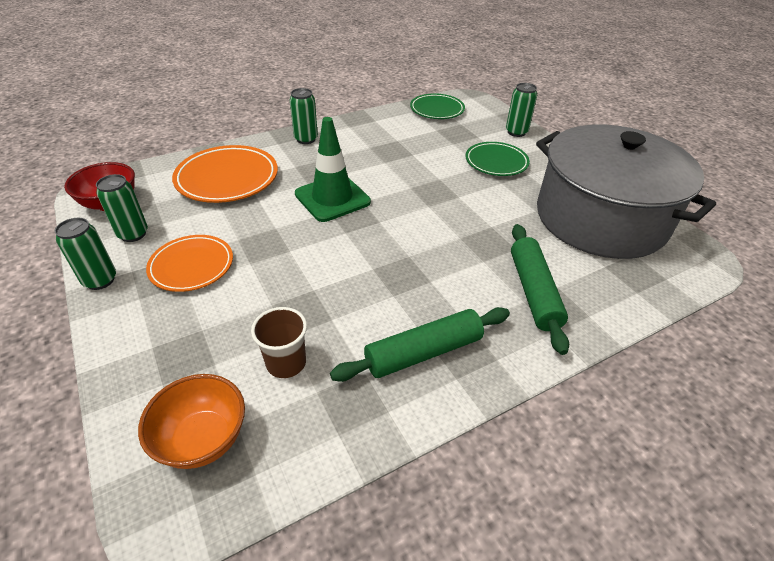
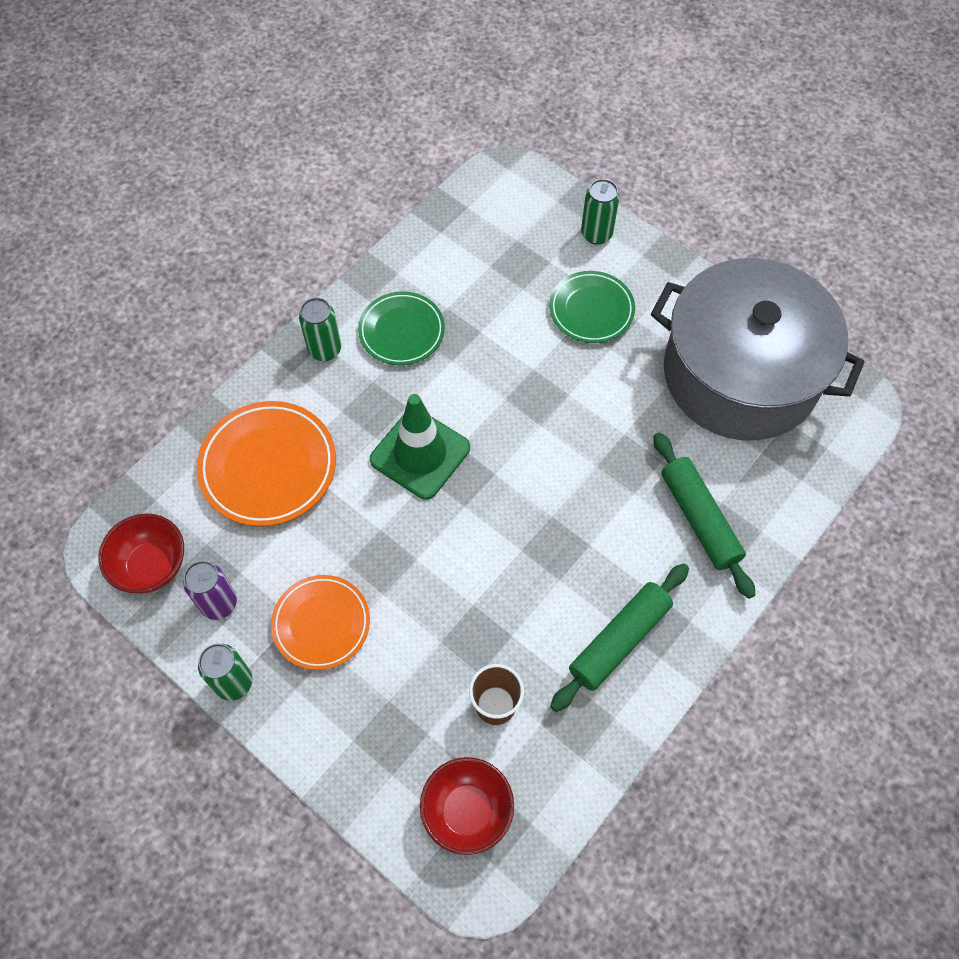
camera: 20 degrees left, 20 degrees up
green can [96,174,148,242] -> purple can [183,561,237,620]
orange bowl [138,374,245,469] -> red bowl [420,757,514,855]
green plate [410,93,465,119] -> green plate moved to [358,292,445,365]

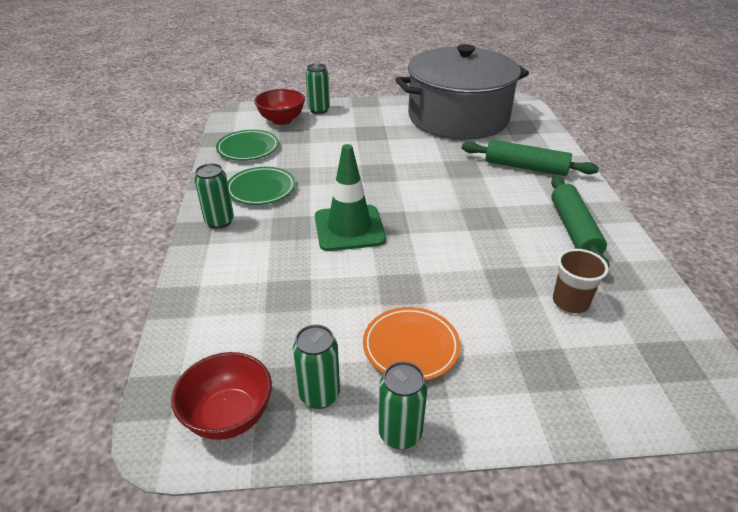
camera: 45 degrees left, 25 degrees down
purple can [183,561,237,620] -> green can [293,324,340,409]
orange plate [196,401,336,526] -> none
red bowl [420,757,514,855] -> red bowl moved to [254,89,305,125]
green plate [549,271,635,343] -> green plate moved to [216,130,279,161]

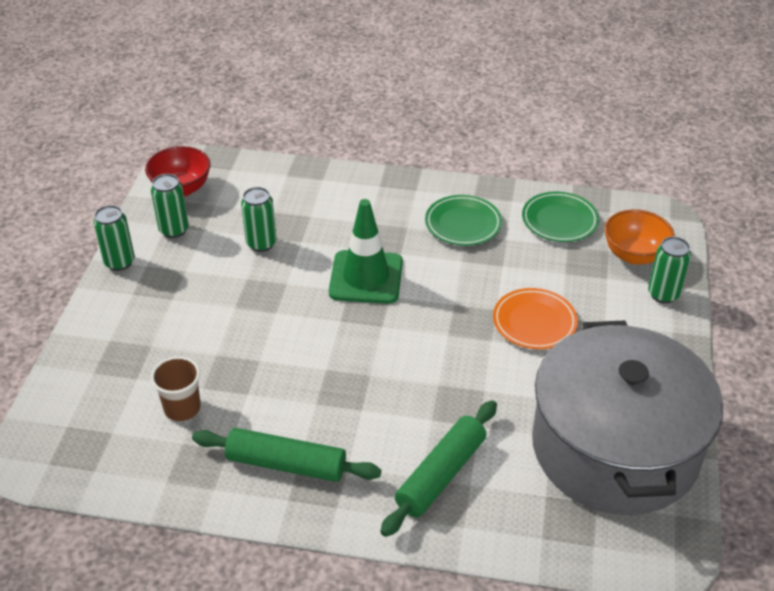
camera: 105 degrees right, 5 degrees up
green can [195,163,234,229] -> green can moved to [241,187,276,252]
red bowl [254,89,305,125] -> orange bowl [604,209,675,265]
orange plate [363,307,461,381] -> orange plate moved to [493,288,578,349]

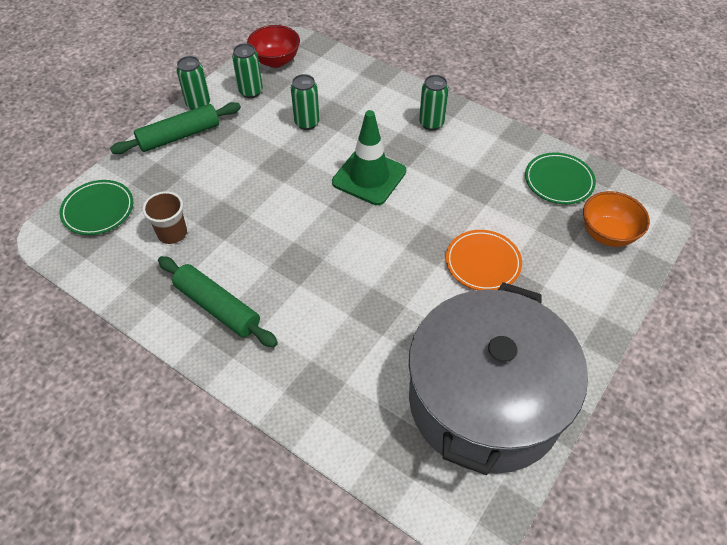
camera: 25 degrees right, 10 degrees up
green rolling pin [380,400,497,537] -> green rolling pin moved to [110,102,241,154]
green plate [425,195,502,246] -> green plate moved to [60,180,133,235]
green can [648,236,691,304] -> green can moved to [419,75,449,131]

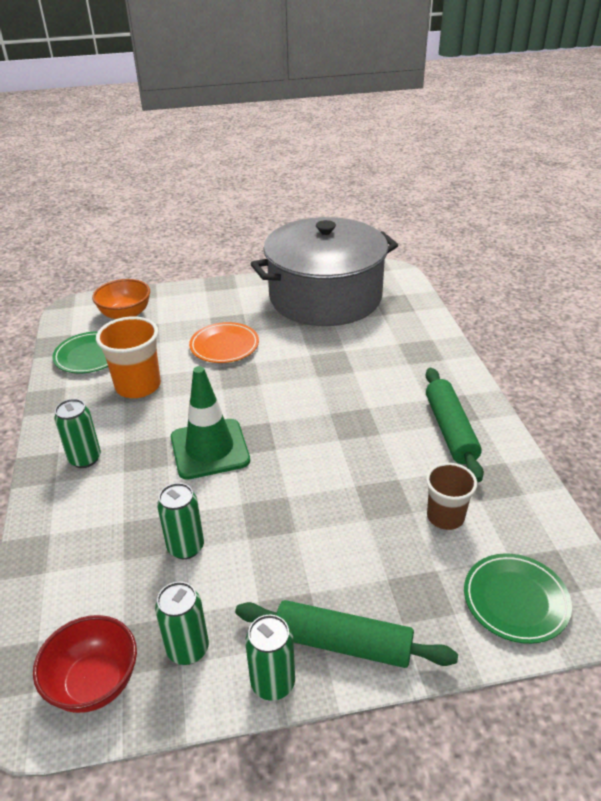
camera: 135 degrees left, 15 degrees down
none -> orange cup [96,316,161,398]

